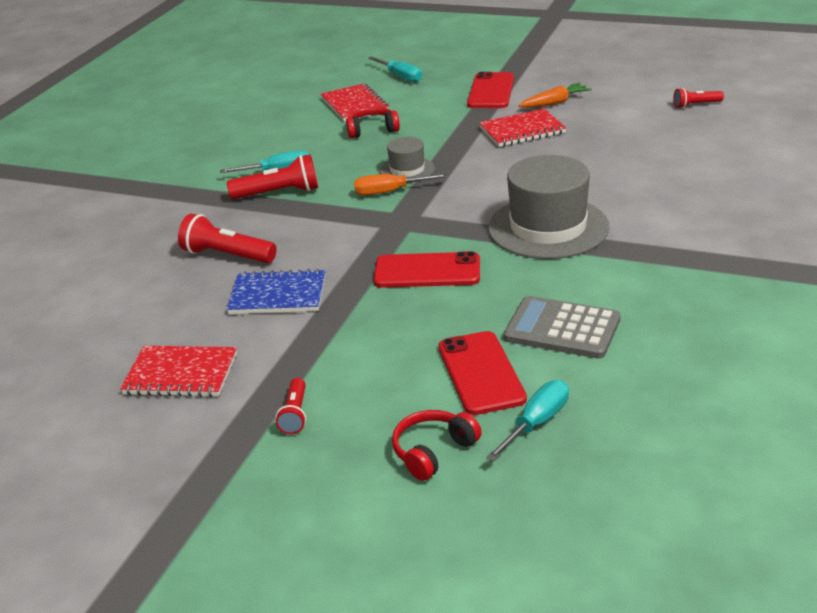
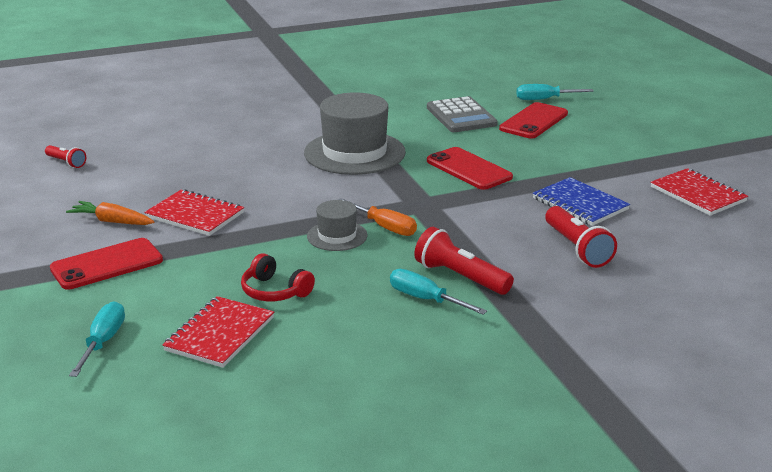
camera: 135 degrees left, 5 degrees down
red flashlight [276,378,306,434] -> none
red headphones [392,410,482,481] -> none

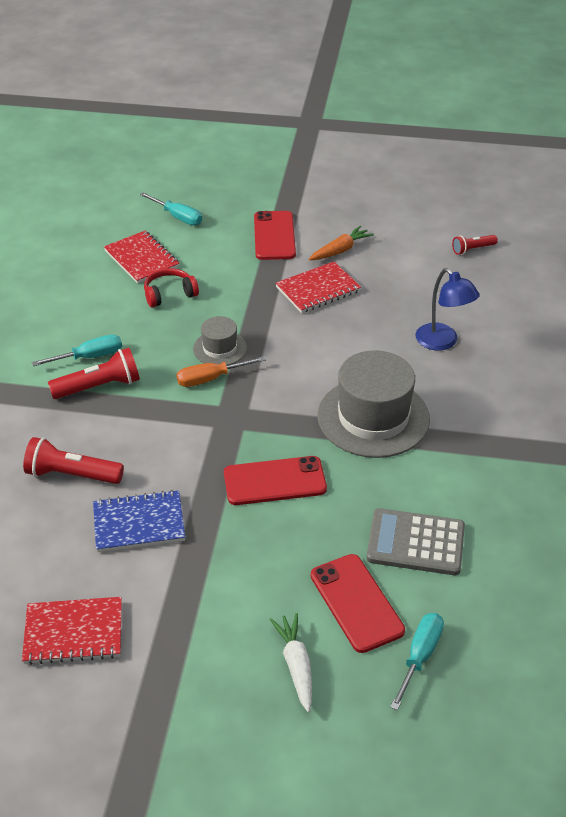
camera: 120 degrees right, 15 degrees up
none -> white carrot [270,613,312,713]
none -> blue lamp [415,268,480,351]

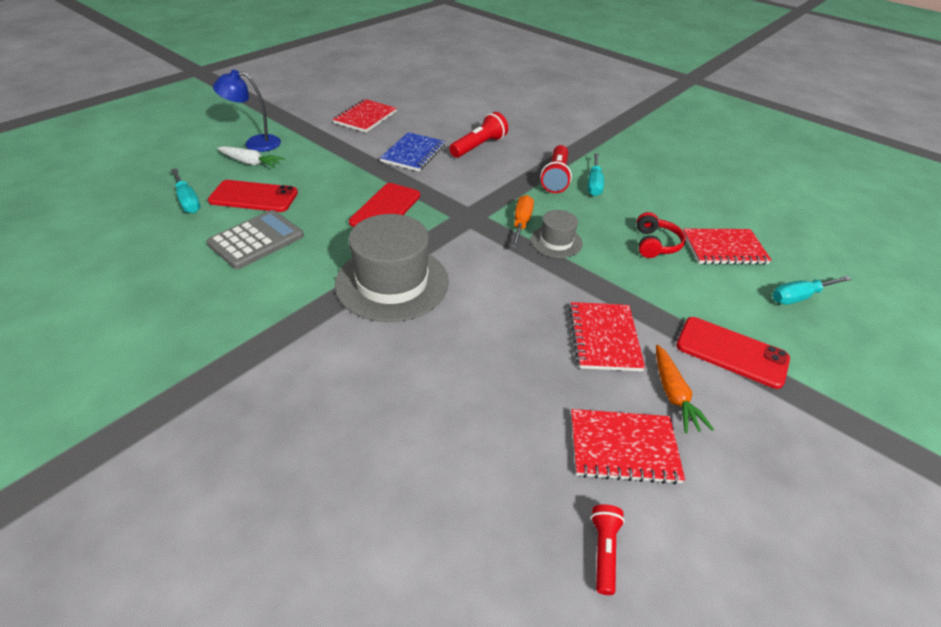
camera: 120 degrees right, 0 degrees up
blue lamp [415,268,480,351] -> blue lamp moved to [213,70,281,152]
none -> red notebook [571,409,685,485]

